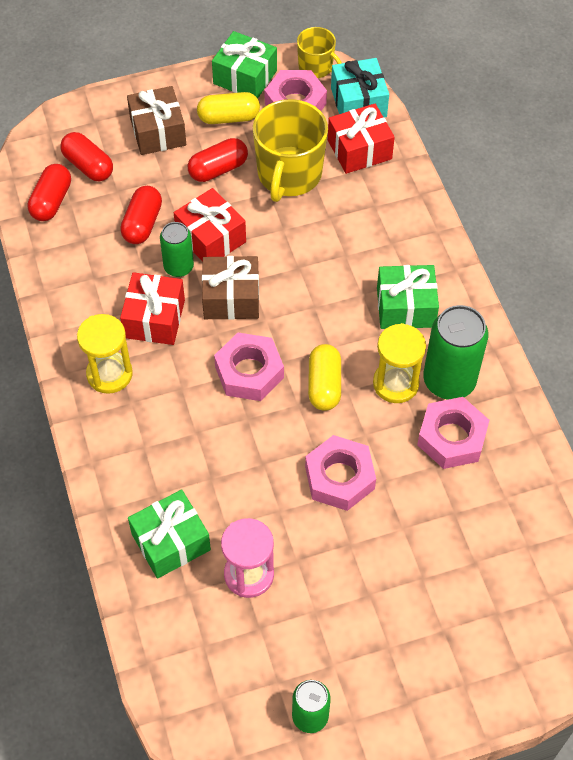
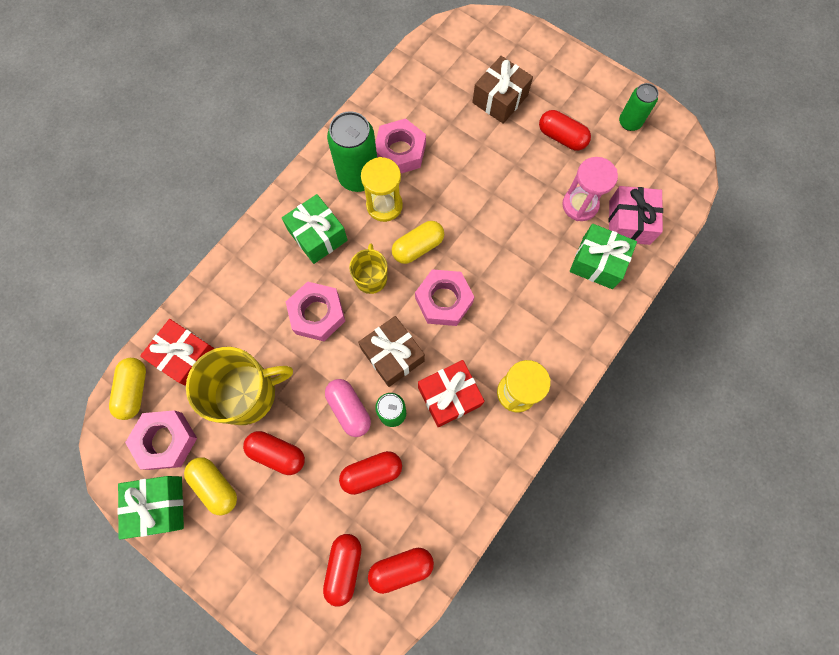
camera: 125 degrees left, 15 degrees up
brown gift [127,86,186,155] -> brown gift moved to [472,56,533,124]
red gift [174,188,246,262] -> pink capsule [325,379,371,437]
yellow mug [297,27,342,78] -> yellow mug moved to [349,243,387,294]
pink nut [305,435,376,511] -> pink nut moved to [286,281,345,341]
turquoise gift [331,58,389,118] -> yellow capsule [109,358,146,420]
none -> red capsule [539,110,591,151]
none -> pink gift [609,186,663,245]

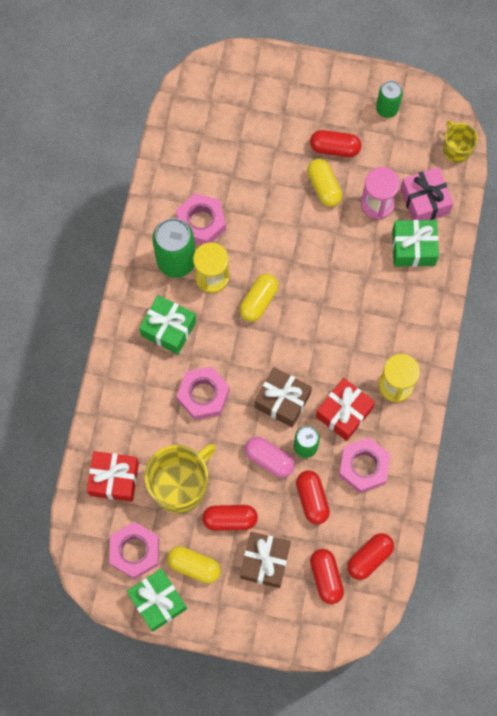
camera: 25 degrees left, 0 degrees up
yellow capsule [109,358,146,420] -> yellow capsule moved to [307,159,342,207]
red capsule [339,451,402,495] -> red capsule turned 60 degrees counterclockwise [296,470,330,525]
yellow mug [349,243,387,294] -> yellow mug moved to [443,120,478,163]
pink nut [415,269,475,326] -> pink nut moved to [339,437,391,493]
brown gift [472,56,533,124] -> brown gift moved to [240,532,291,588]

